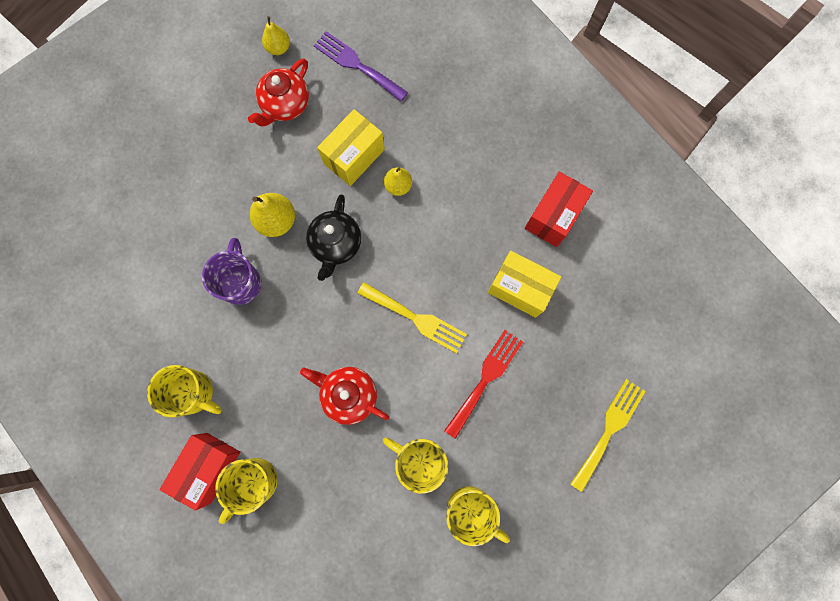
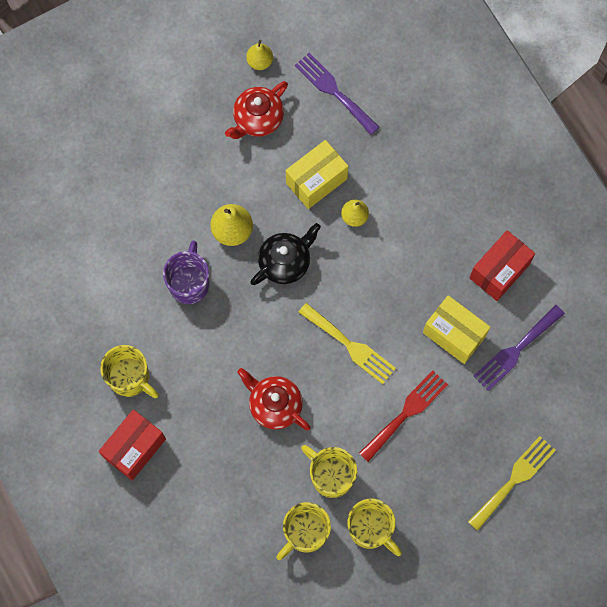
camera: 10 degrees right, 5 degrees down
yellow mug [215,458,278,524] -> yellow mug moved to [276,502,331,560]
black teapot [306,194,361,281] -> black teapot turned 150 degrees counterclockwise [250,223,321,285]
none -> purple fork [474,305,565,391]

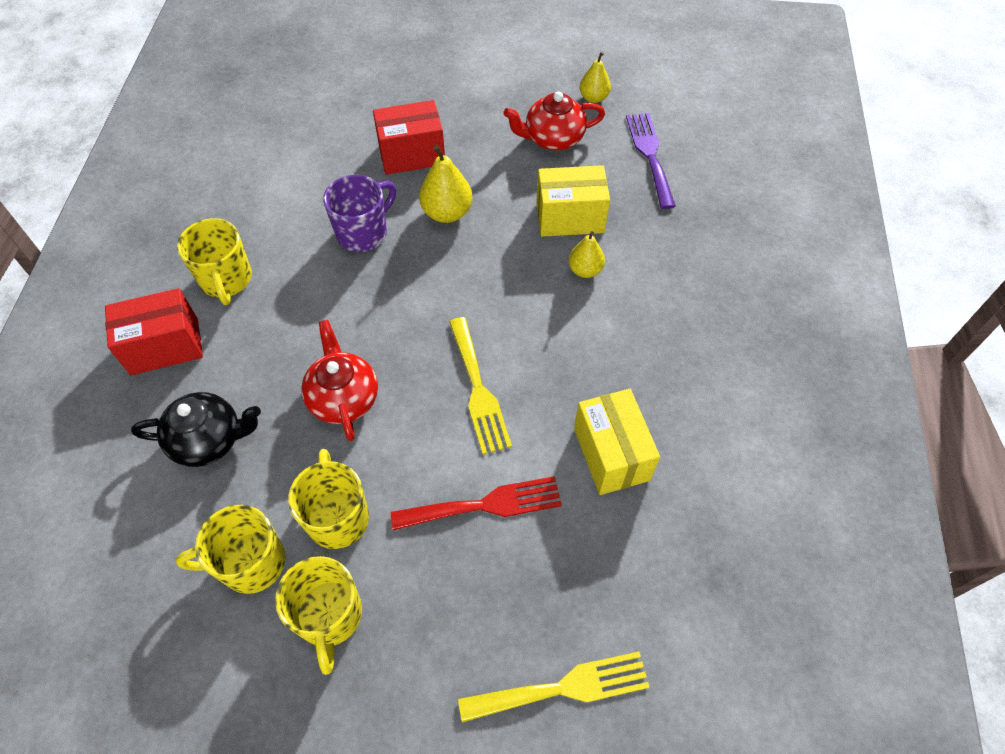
camera: 35 degrees right, 15 degrees down
black teapot [250,223,321,285] -> black teapot moved to [131,392,261,467]
red box [470,230,535,301] -> red box moved to [373,100,445,175]
purple fork [474,305,565,391] -> none

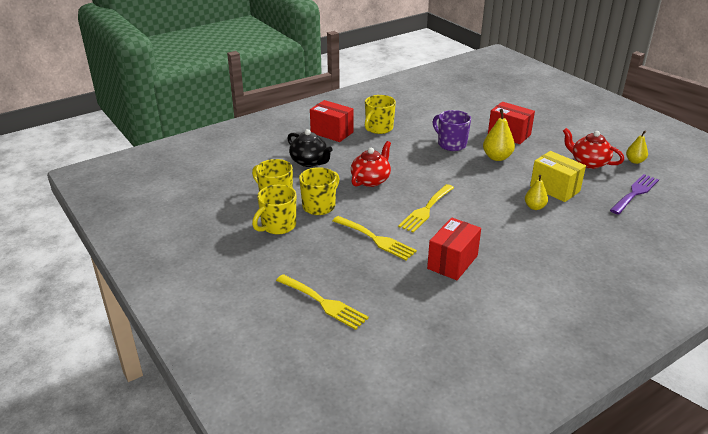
camera: 50 degrees right, 25 degrees down
purple mug [323,175,396,252] -> purple mug turned 135 degrees counterclockwise [433,110,471,151]
red fork [391,476,562,530] -> yellow fork [333,216,417,260]
yellow box [574,389,660,495] -> red box [427,217,481,280]

